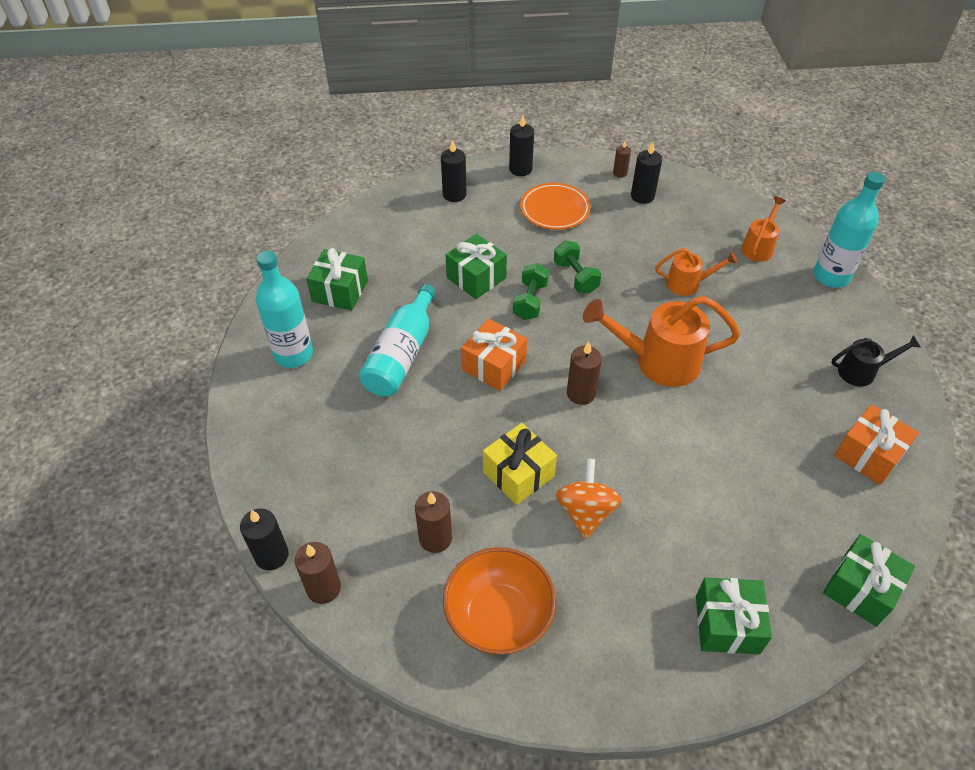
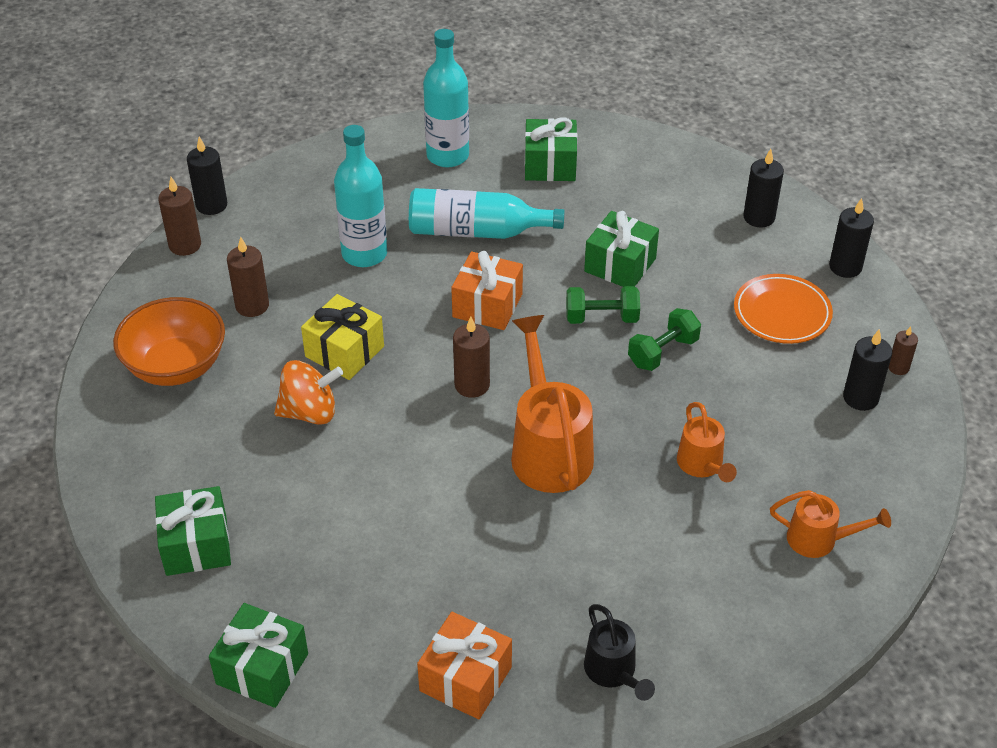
camera: 75 degrees right, 5 degrees down
turquoise bottle [813,172,885,288] -> turquoise bottle moved to [334,125,387,267]

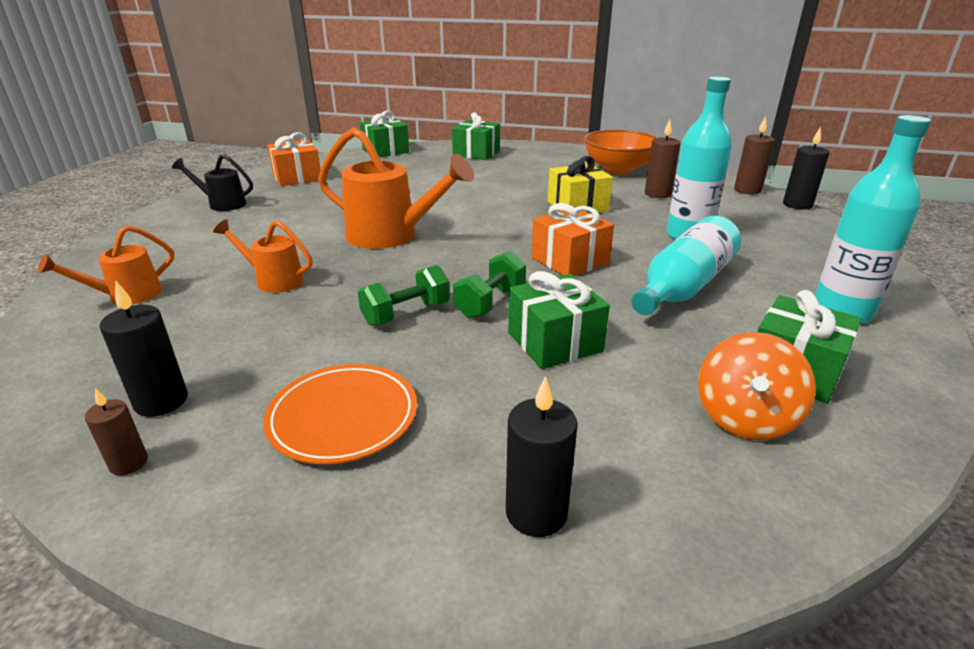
camera: 125 degrees right, 15 degrees down
orange spinning top [274,360,343,425] -> orange spinning top moved to [698,332,816,440]
brown candle [453,317,490,398] -> none
green dumbbell [628,308,701,371] -> green dumbbell turned 60 degrees clockwise [358,265,450,326]
black candle [829,198,874,278] -> none

